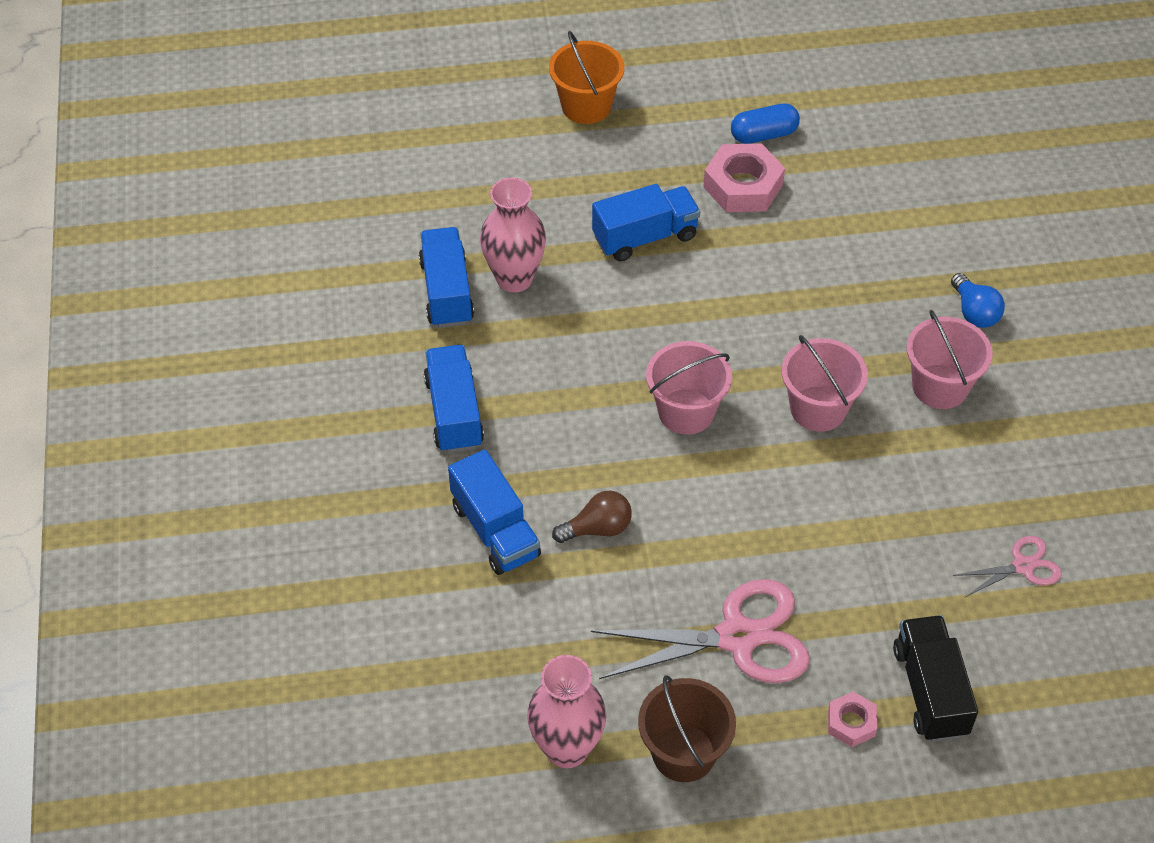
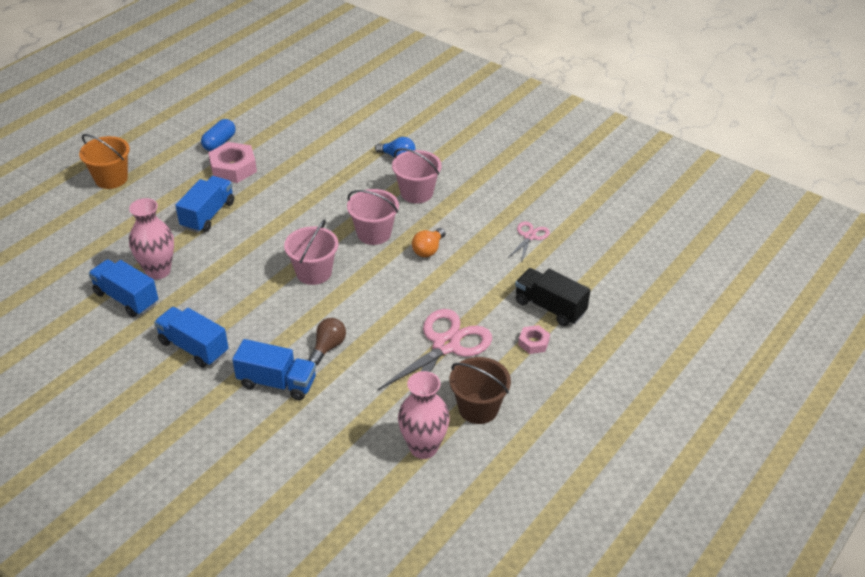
camera: 45 degrees left, 10 degrees down
none -> orange light bulb [412,228,446,257]

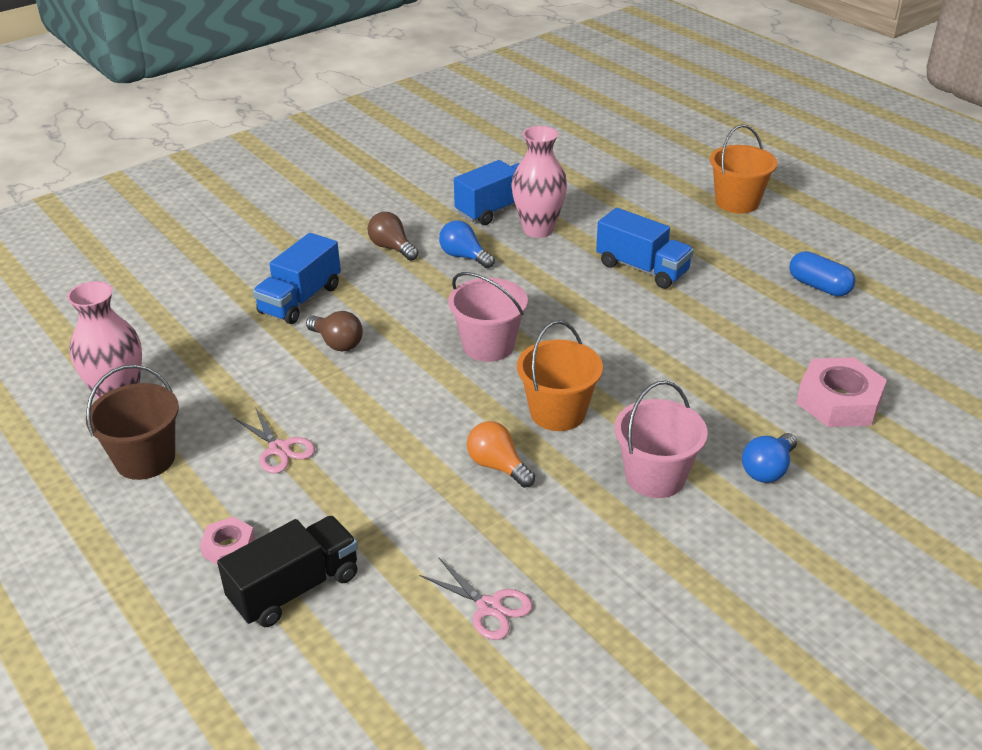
camera: 105 degrees right, 5 degrees down
blue truck [154,307,229,368] -> brown light bulb [368,212,419,261]
pink nut [208,142,257,183] -> pink nut moved to [796,357,887,427]
pink bucket [347,189,399,245] -> orange bucket [517,320,603,431]
pink scissors [377,309,492,396] -> pink scissors [234,407,315,474], size x0.51
none -> blue light bulb [439,220,495,268]

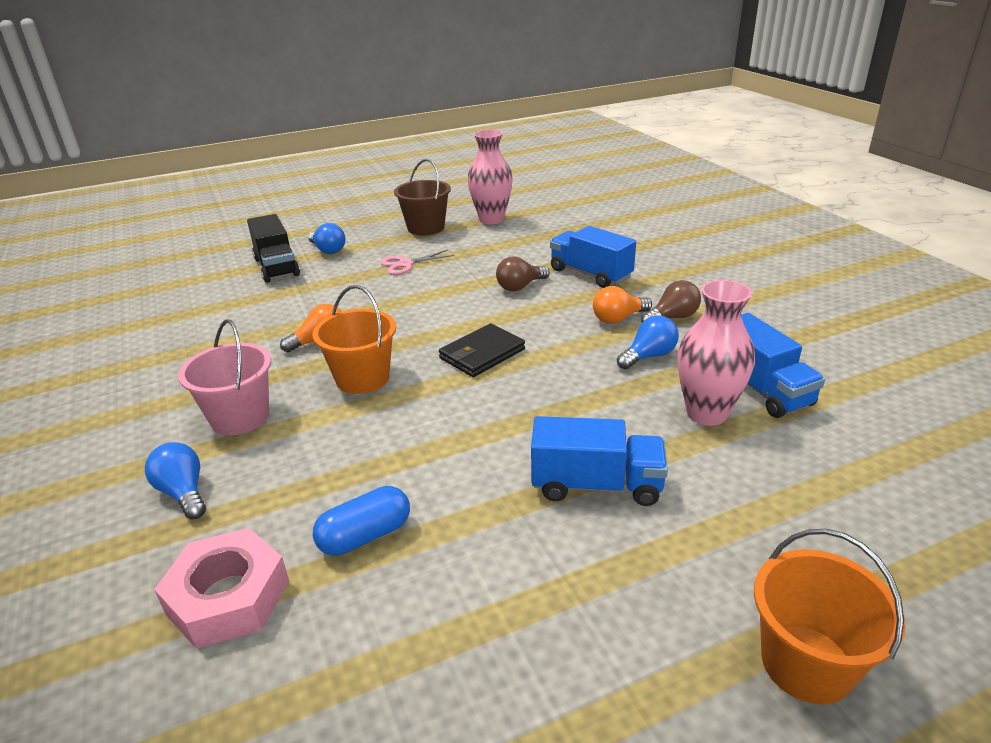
camera: 105 degrees right, 5 degrees down
pink nut [200,517,255,565] -> blue light bulb [308,223,345,254]
pink scissors [420,558,533,640] -> none
pink bucket [448,272,528,362] -> black wallet [439,323,525,377]
blue truck [596,208,694,289] -> blue truck turned 135 degrees counterclockwise [531,416,668,506]
blue capsule [789,251,855,296] -> blue capsule moved to [313,486,410,556]
none -> orange light bulb [593,286,652,324]

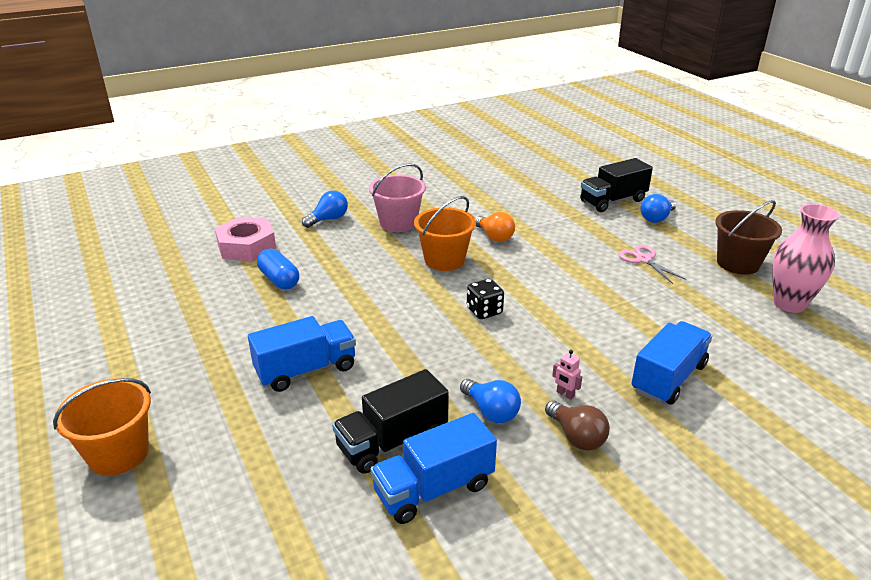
camera: 85 degrees right, 0 degrees up
black wallet [439,323,525,377] -> black dice [467,279,504,319]
brown light bulb [496,256,550,291] -> none
blue truck [531,416,668,506] -> blue truck turned 120 degrees counterclockwise [248,316,356,392]
orange light bulb [593,286,652,324] -> pink robot [552,350,582,400]
pink vase [677,280,755,426] -> black truck [332,369,449,474]

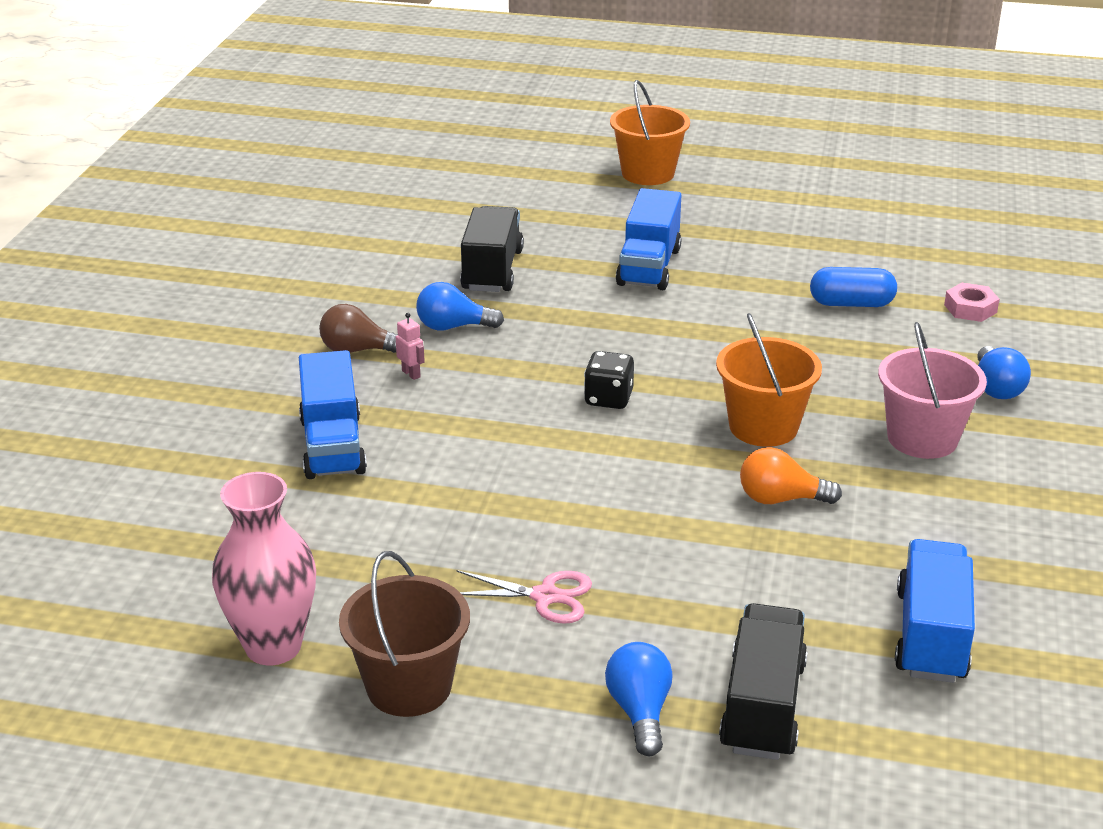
camera: 130 degrees right, 0 degrees up
pink nut [215,217,276,261] -> pink nut [944,283,1000,322], size x0.55
blue truck [370,413,497,524] -> blue truck moved to [895,539,975,683]
pink robot [552,350,582,400] -> pink robot turned 60 degrees clockwise [396,313,425,380]

